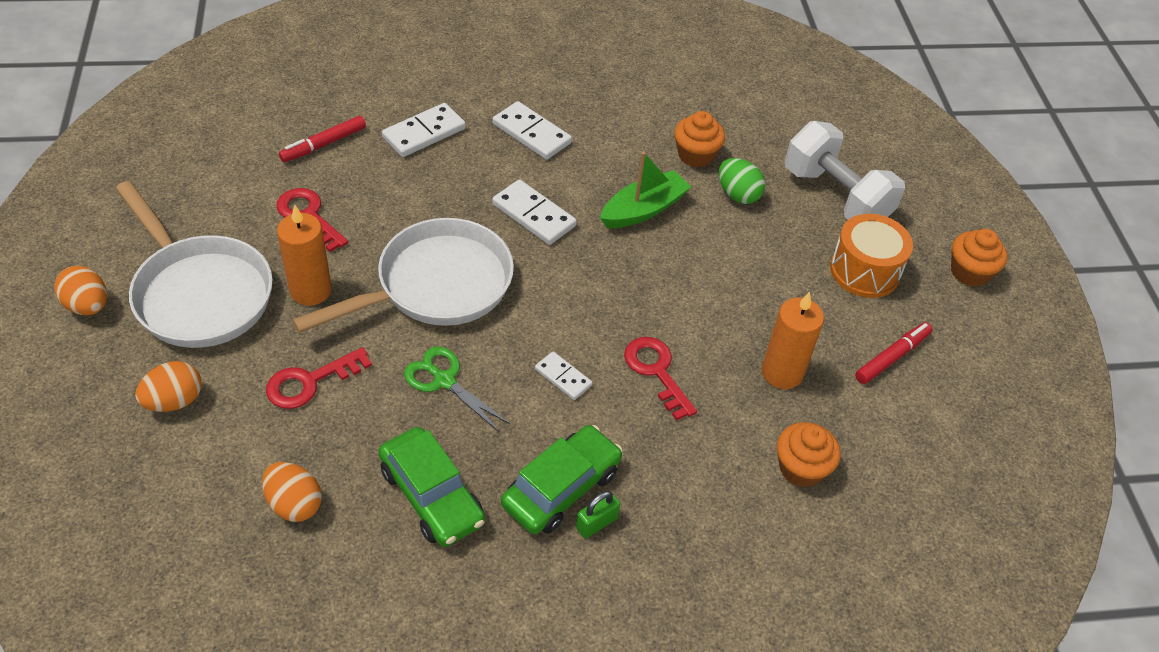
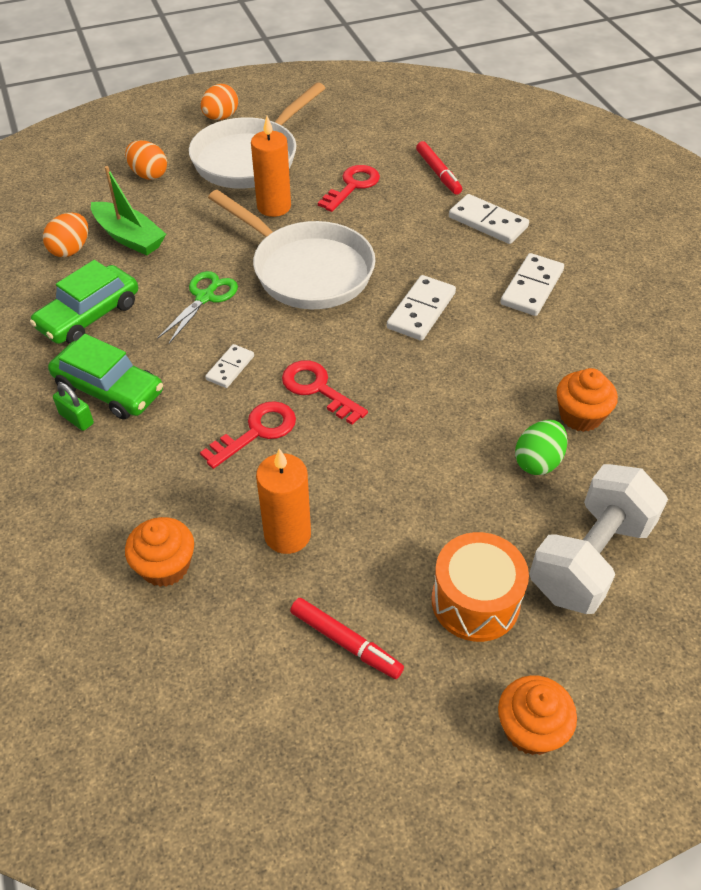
camera: 80 degrees right, 0 degrees up
red key [266,347,372,409] -> red key moved to [282,360,368,425]
red marker [279,116,366,162] -> red marker turned 150 degrees counterclockwise [416,141,462,195]
green boat [600,151,691,228] -> green boat moved to [91,166,166,255]

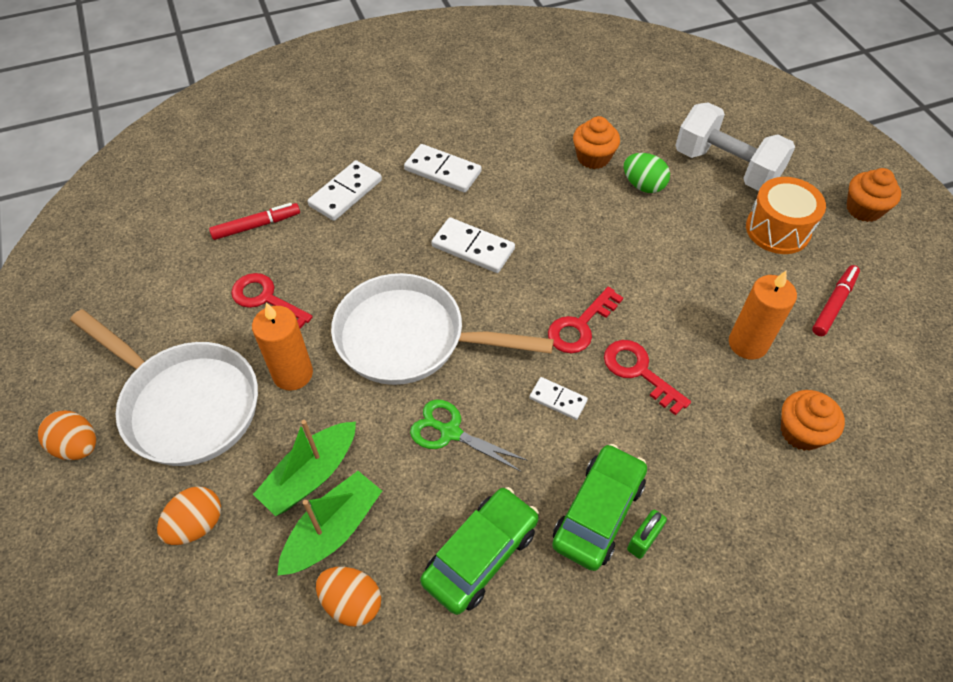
camera: 90 degrees left, 5 degrees up
green car [30,260,138,344] -> green car turned 90 degrees counterclockwise [420,487,539,615]
white pan [208,190,375,309] -> white pan turned 120 degrees counterclockwise [331,273,554,385]
none -> green boat [253,420,356,516]

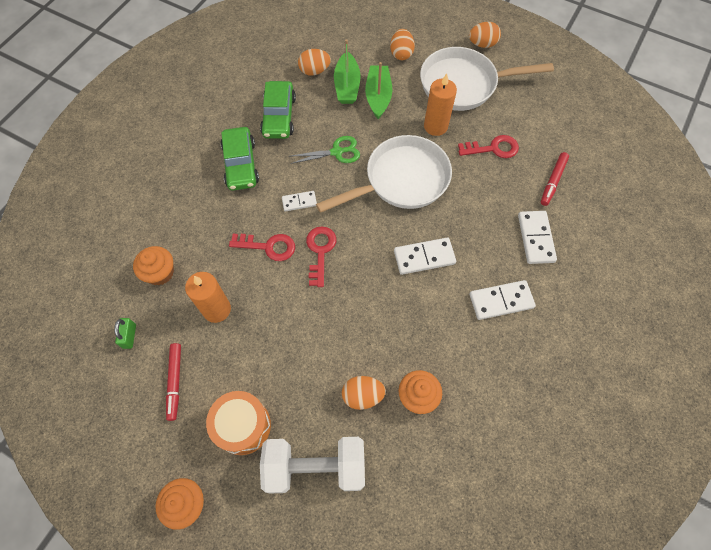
camera: 140 degrees right, 10 degrees up
green egg [624,153,670,193] -> orange egg [342,376,386,410]
green padlock [627,510,667,559] -> green padlock moved to [114,318,136,349]

